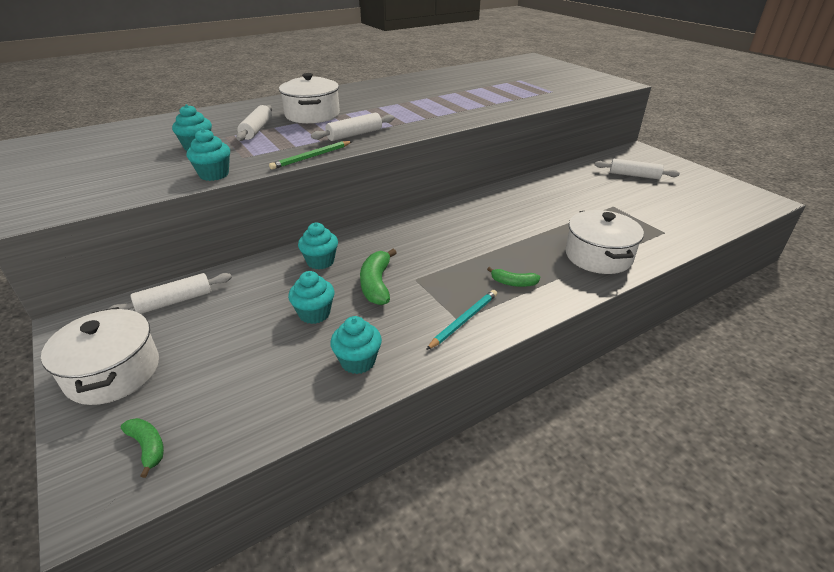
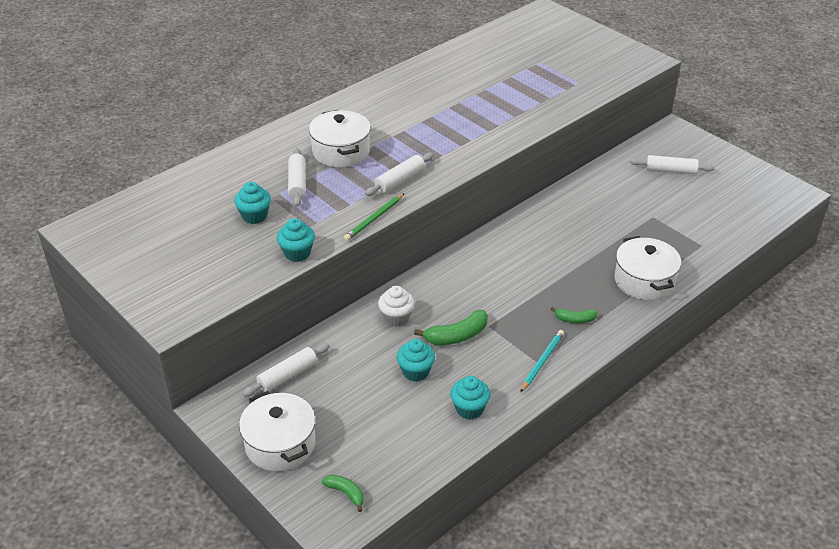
camera: 10 degrees left, 5 degrees up
turquoise cupcake [298,223,338,270] -> white cupcake [378,286,415,327]
green banana [360,249,397,305] -> green banana turned 105 degrees counterclockwise [414,310,488,345]

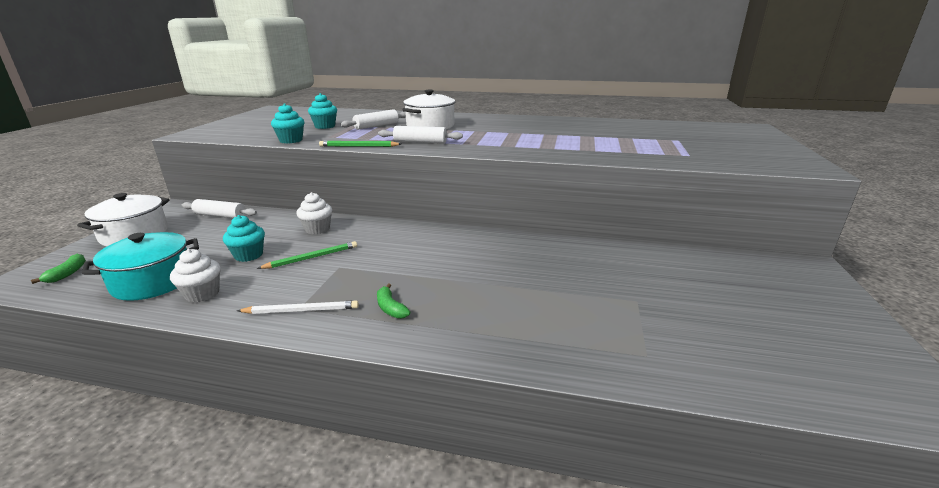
camera: 55 degrees right, 15 degrees down
green banana [414,310,488,345] -> green pencil [257,241,357,269]
turquoise cupcake [450,376,490,420] -> white cupcake [170,249,221,302]
turquoise pencil [520,330,564,393] -> white pencil [237,301,359,314]
white pot [614,236,681,300] -> none
white rolling pin [630,155,715,174] -> none
none -> turquoise pot [82,232,199,301]

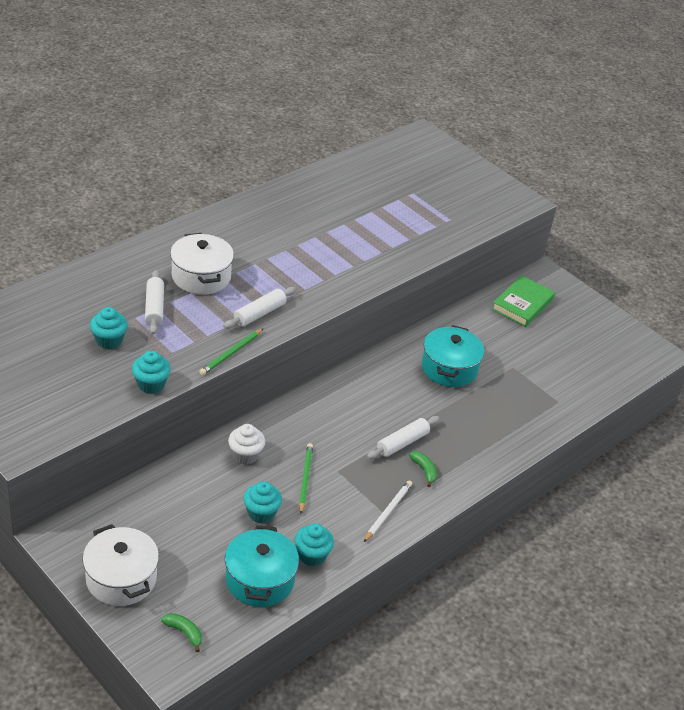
camera: 60 degrees left, 15 degrees up
white cupcake [170,249,221,302] -> turquoise cupcake [294,524,334,566]
white rolling pin [182,199,257,218] -> white rolling pin moved to [367,416,440,459]
green banana [377,283,410,319] -> green banana turned 120 degrees counterclockwise [409,451,437,487]
none -> turquoise pot [422,325,484,387]
none -> green book [492,275,555,327]

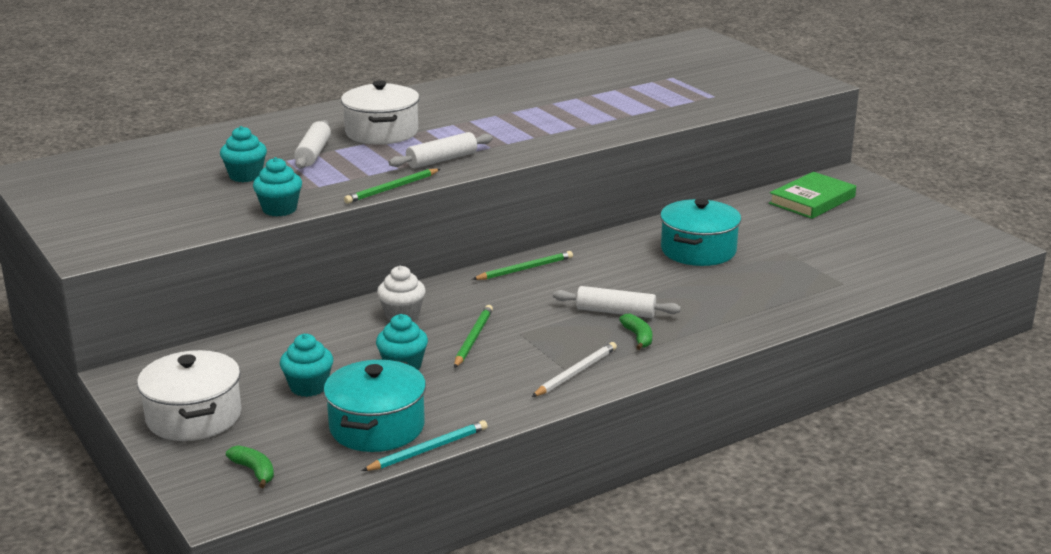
camera: 15 degrees right, 15 degrees down
turquoise cupcake [294,524,334,566] -> turquoise cupcake moved to [280,334,333,397]
white rolling pin [367,416,440,459] -> white rolling pin turned 45 degrees clockwise [553,286,681,318]
none -> turquoise pencil [362,420,488,471]
none -> green pencil [472,251,573,280]

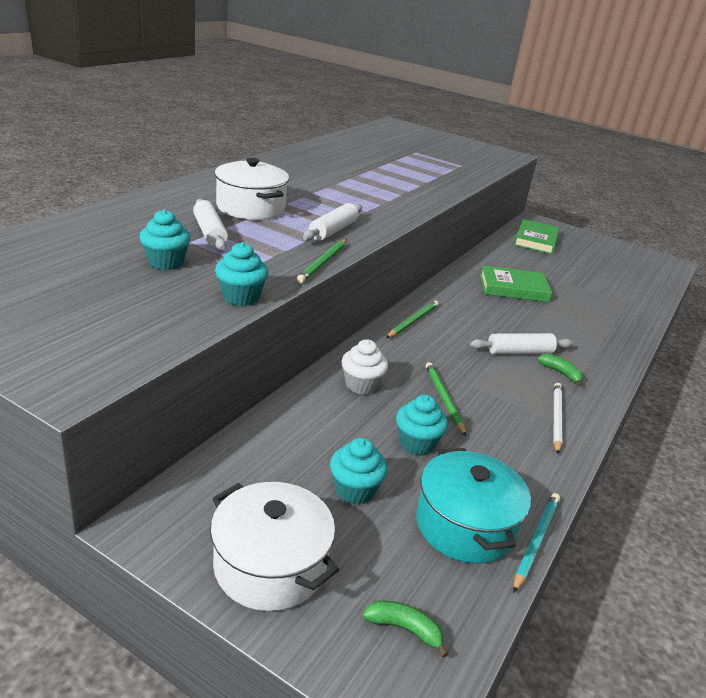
camera: 30 degrees left, 5 degrees up
turquoise pot [660,199,741,266] -> green book [480,265,552,302]

